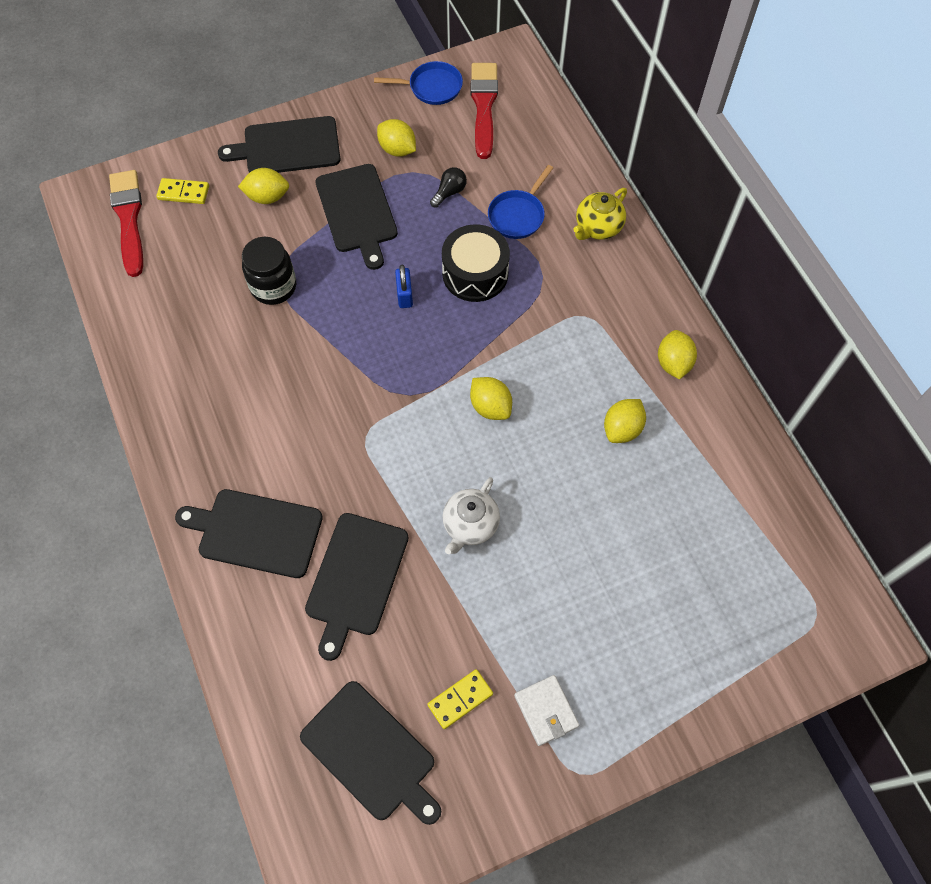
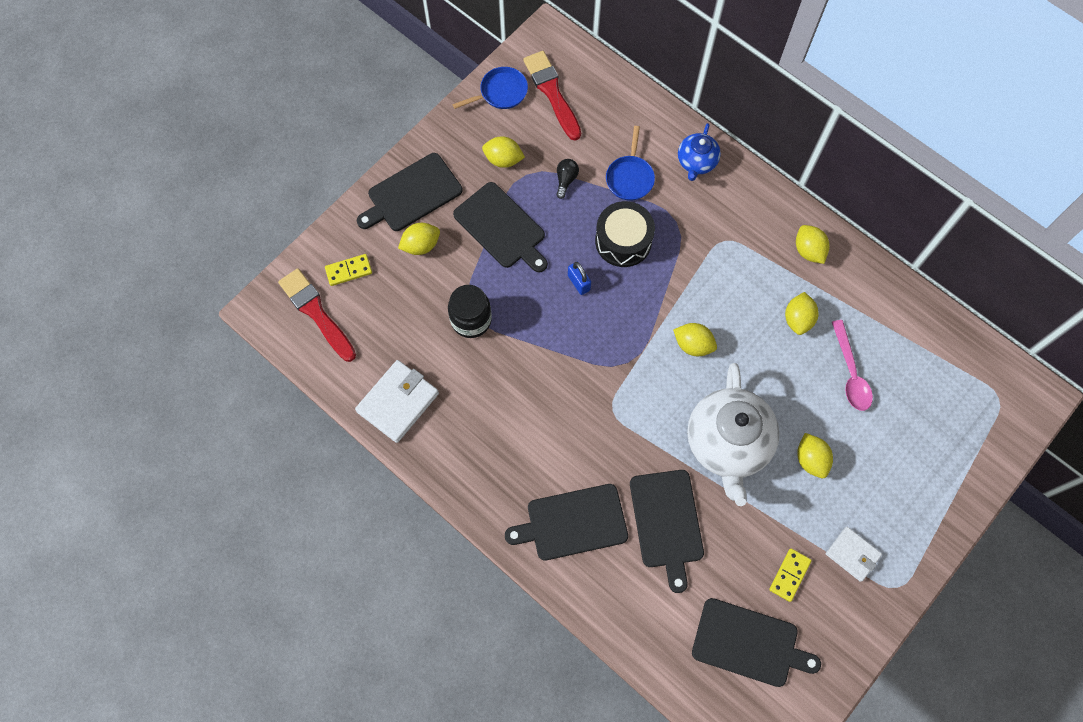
camera: 25 degrees left, 5 degrees up
white teapot [443,477,500,554] -> white teapot [687,363,780,506], size x1.92
yellow teapot [573,188,627,240] -> blue teapot [678,123,721,181]
none -> white wallet [355,360,439,443]
none -> yellow lemon [797,433,833,478]
none -> pink spoon [832,320,873,411]

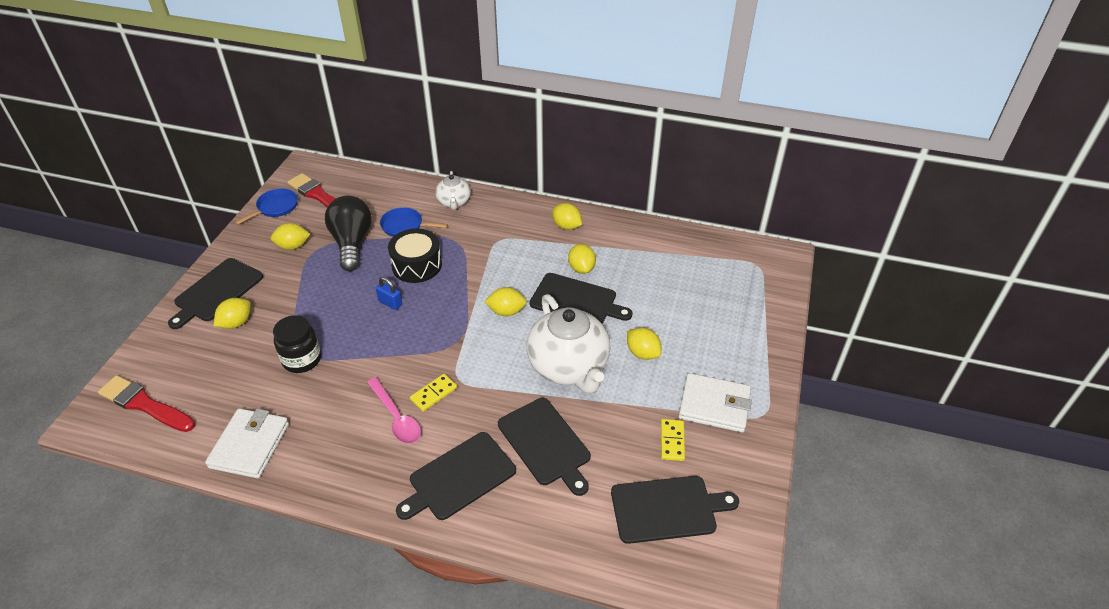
camera: 25 degrees left, 25 degrees down
yellow domino [325,254,372,286] -> yellow domino moved to [410,374,457,412]
black cutting board [453,182,548,272] -> black cutting board moved to [530,273,633,324]
black light bulb [556,159,579,199] -> black light bulb [325,196,372,271], size x2.35
blue pan [606,126,655,201] -> blue pan turned 120 degrees clockwise [380,207,448,237]
blue teapot [678,123,721,181] -> white teapot [435,171,471,210]
white wallet [826,527,882,582] -> white wallet [679,373,752,433], size x1.60
pink spoon [832,320,873,411] -> pink spoon moved to [367,377,421,444]

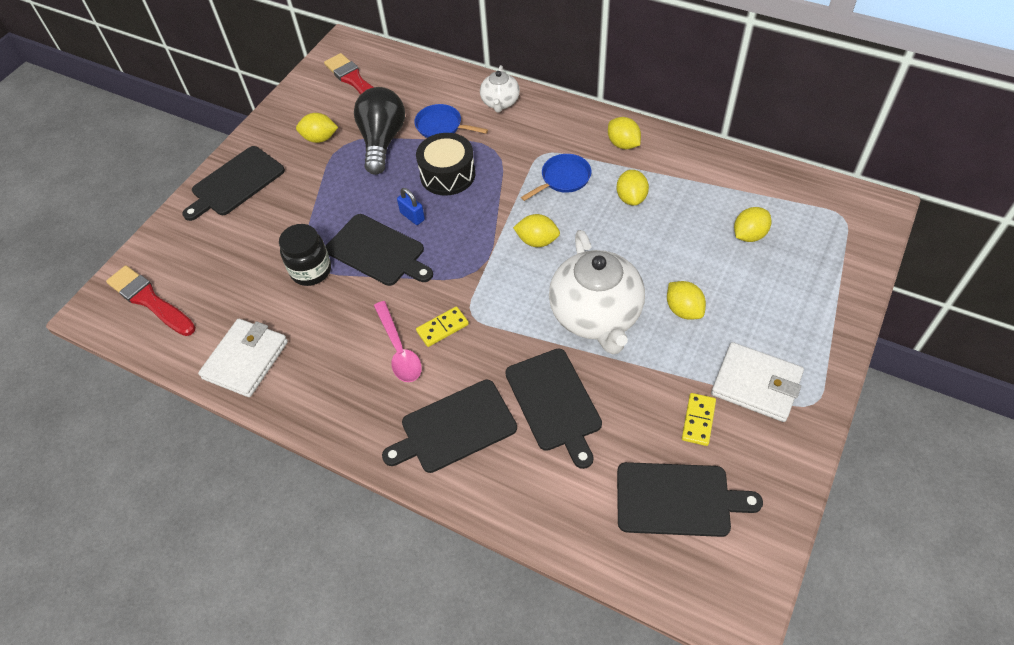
camera: 15 degrees right, 10 degrees up
yellow lemon [214,298,251,329] -> yellow lemon moved to [734,207,771,242]
blue pan [235,188,298,225] -> blue pan moved to [521,154,592,201]
black cutting board [530,273,633,324] -> black cutting board moved to [326,214,433,286]

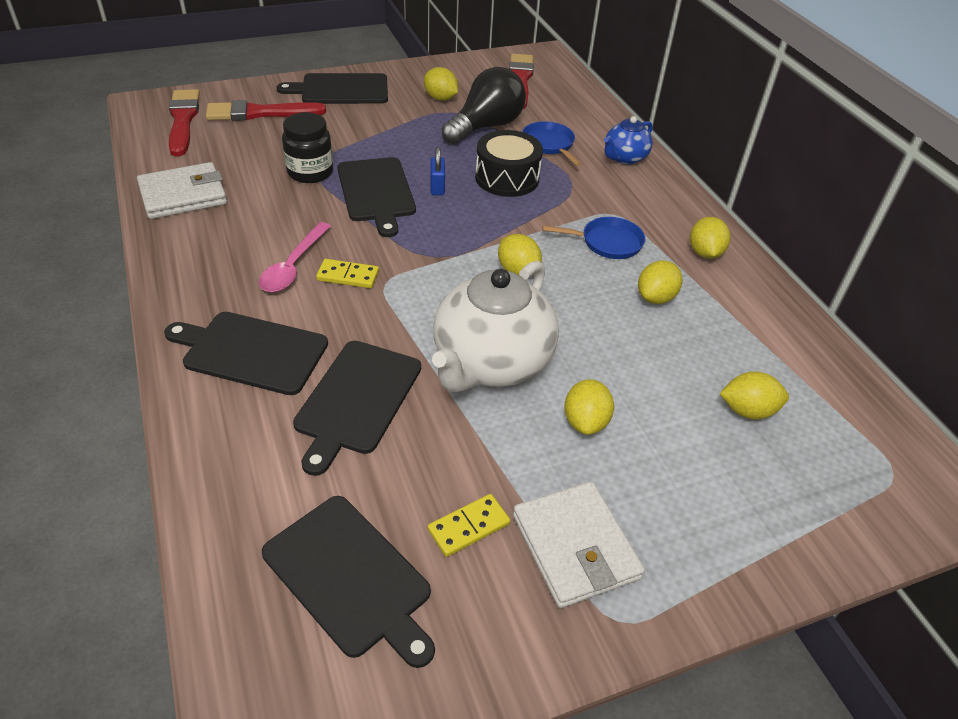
camera: 35 degrees right, 10 degrees down
white teapot [480,65,520,112] -> blue teapot [604,116,653,165]
none -> red brush [206,100,326,121]

